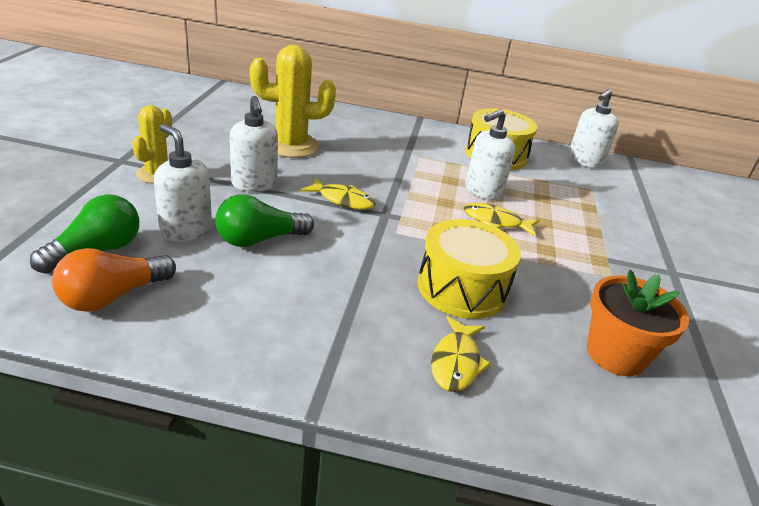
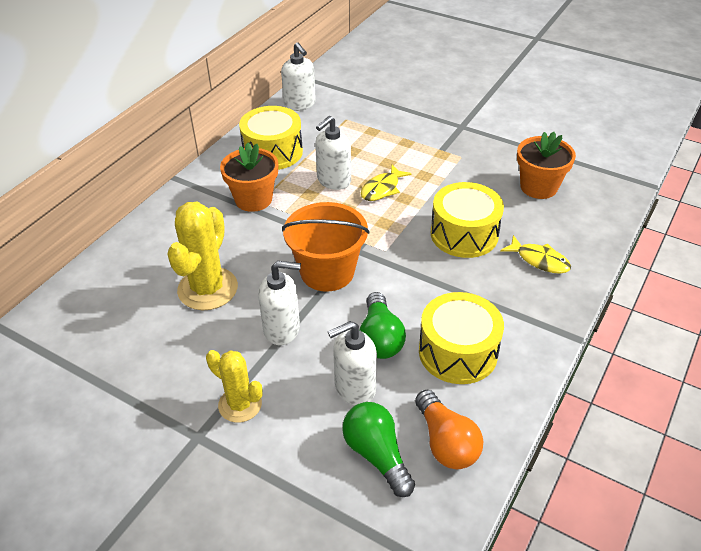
camera: 65 degrees left, 10 degrees up
yellow fish [300,178,376,210] -> orange bucket [282,202,370,292]
white soap dispenser [465,109,515,200] -> white soap dispenser turned 60 degrees clockwise [315,116,351,190]
none -> orange flower pot [220,143,278,212]
none -> yellow drum [419,292,504,384]

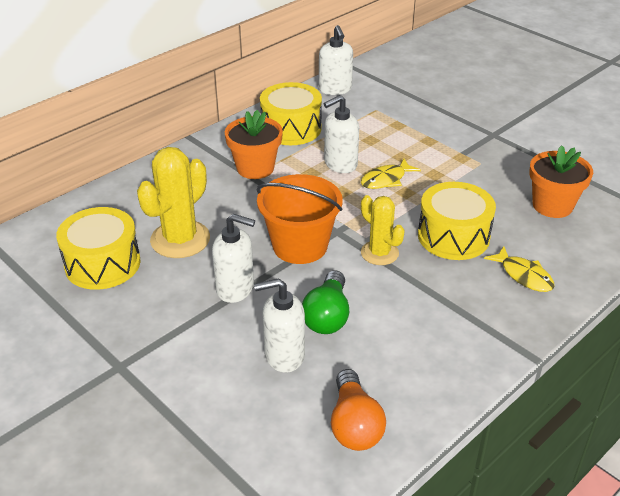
camera: 15 degrees right, 5 degrees down
yellow cactus [206,350,263,423] -> yellow cactus moved to [361,195,405,265]
green light bulb [342,402,415,497] -> none
yellow drum [419,292,504,384] -> yellow drum moved to [56,207,141,290]

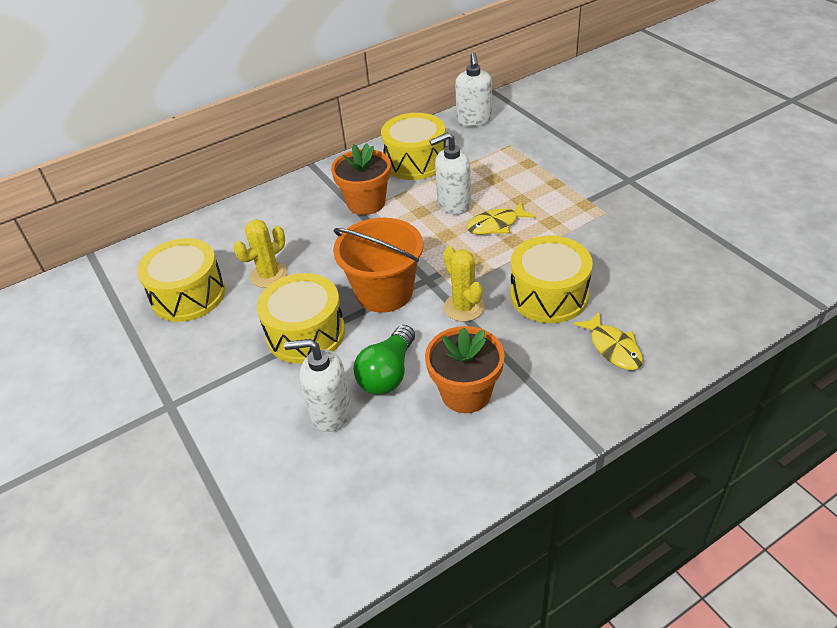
camera: 15 degrees right, 5 degrees up
yellow cactus [137,147,210,258] -> yellow cactus [233,219,288,288], size x0.63
white soap dispenser [212,214,255,303] -> yellow drum [257,273,345,364]
orange light bulb [331,369,386,451] -> none
orange flower pot [529,145,593,218] -> orange flower pot moved to [425,326,505,413]

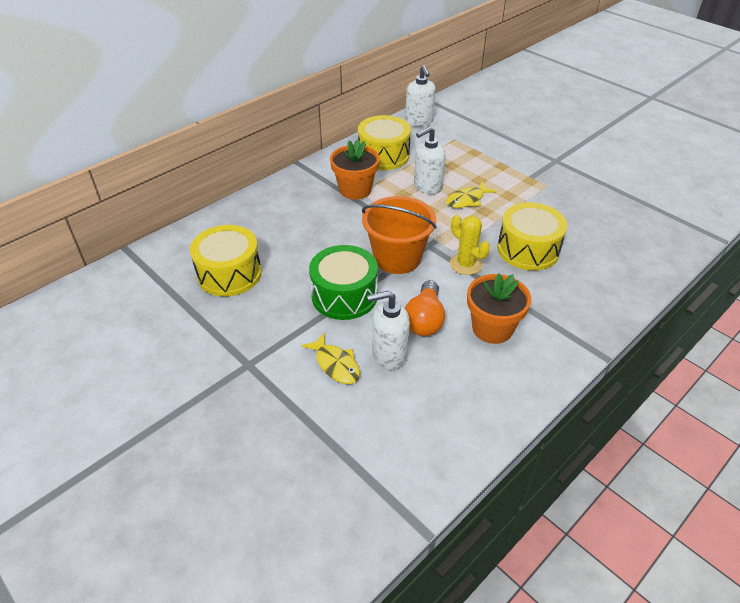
camera: 15 degrees left, 0 degrees up
yellow cactus [233,219,288,288] -> none
yellow drum [257,273,345,364] -> green drum [309,245,378,320]
green light bulb [354,325,415,395] -> orange light bulb [405,280,445,336]
yellow fish [573,311,643,370] -> yellow fish moved to [301,333,360,384]

